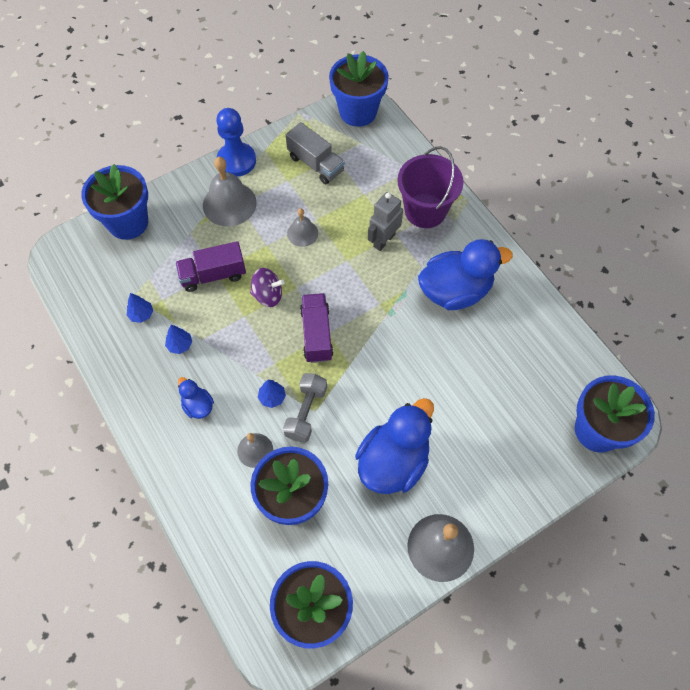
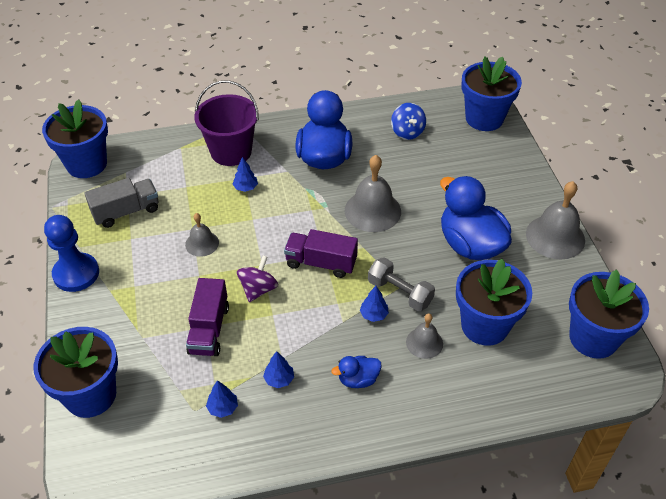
camera: 70 degrees left, 15 degrees down
grey bell [203,157,257,227] -> grey bell moved to [345,155,401,232]
grey robot [368,192,403,251] -> blue tree [233,157,258,192]
none -> blue spinning top [391,103,426,140]

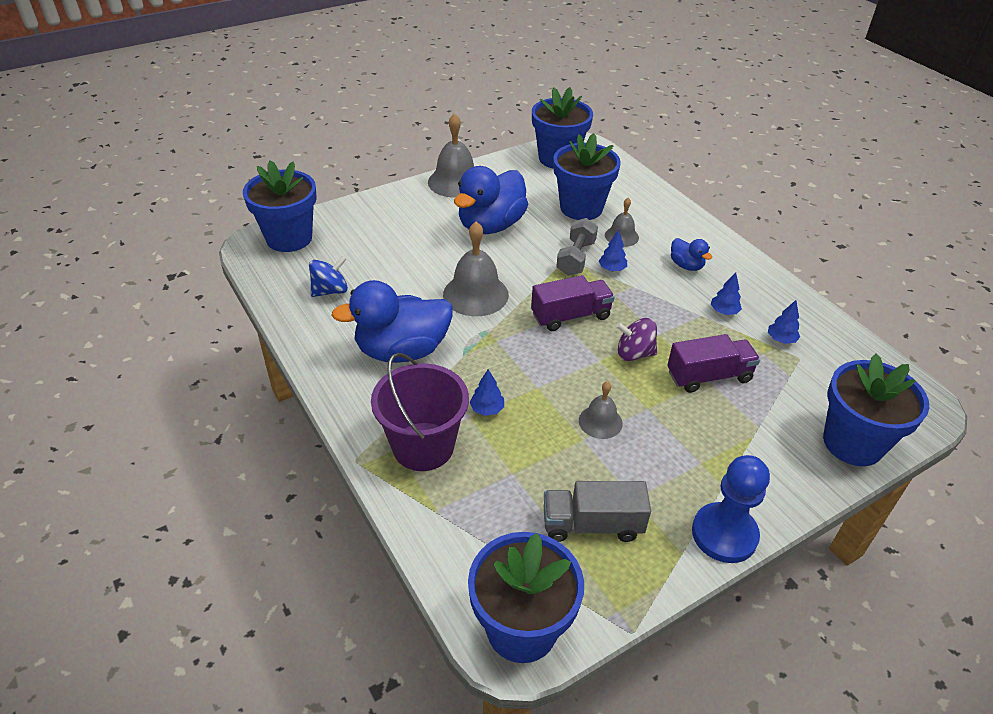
camera: 110 degrees left, 5 degrees down
grey truck [84,178,158,228] -> grey truck turned 45 degrees counterclockwise [544,481,651,542]
purple truck [284,229,358,278] -> purple truck turned 105 degrees counterclockwise [531,275,615,331]

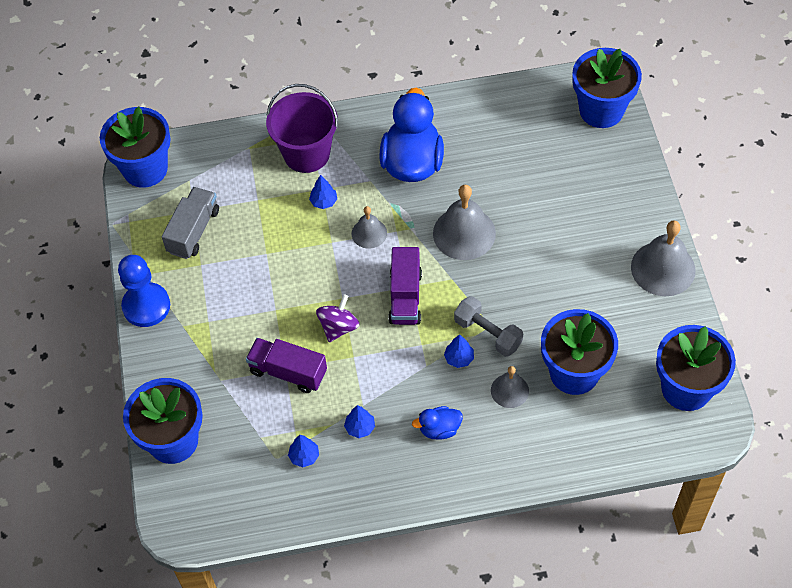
camera: 115 degrees right, 15 degrees up
blue spinning top [309,256,348,297] -> none
blue duck [454,166,528,234] -> none
grey bell [579,381,623,439] -> grey bell moved to [352,206,387,248]
purple truck [667,334,760,393] -> purple truck turned 105 degrees clockwise [246,338,327,393]

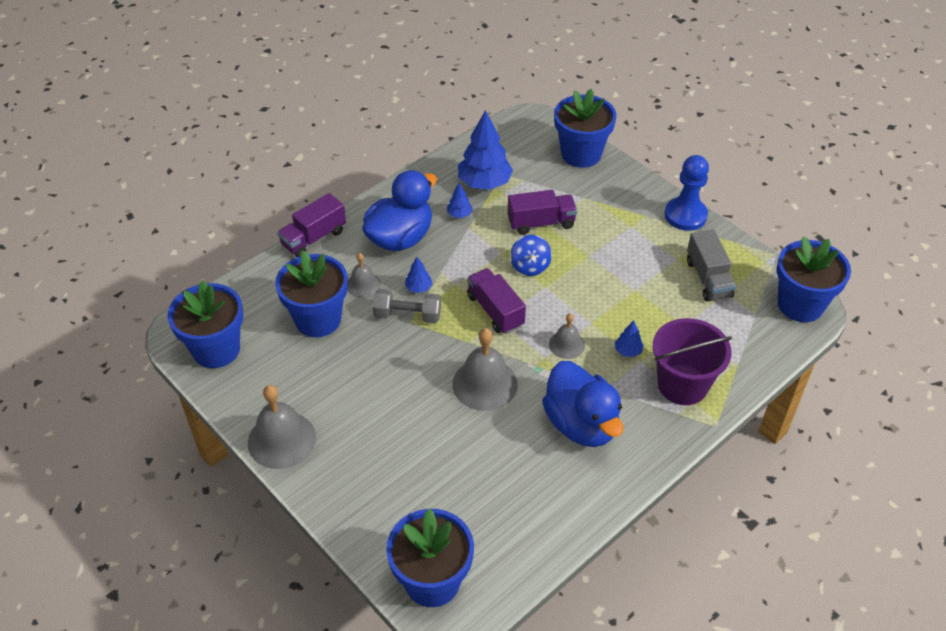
camera: 145 degrees right, 10 degrees down
blue tree [288,435,319,467] -> blue tree [458,110,513,190], size x2.18
purple spinning top [316,294,359,342] -> blue spinning top [510,235,552,276]
blue duck [412,406,463,440] -> blue duck [362,170,437,251], size x2.13
none -> purple truck [277,193,346,257]

